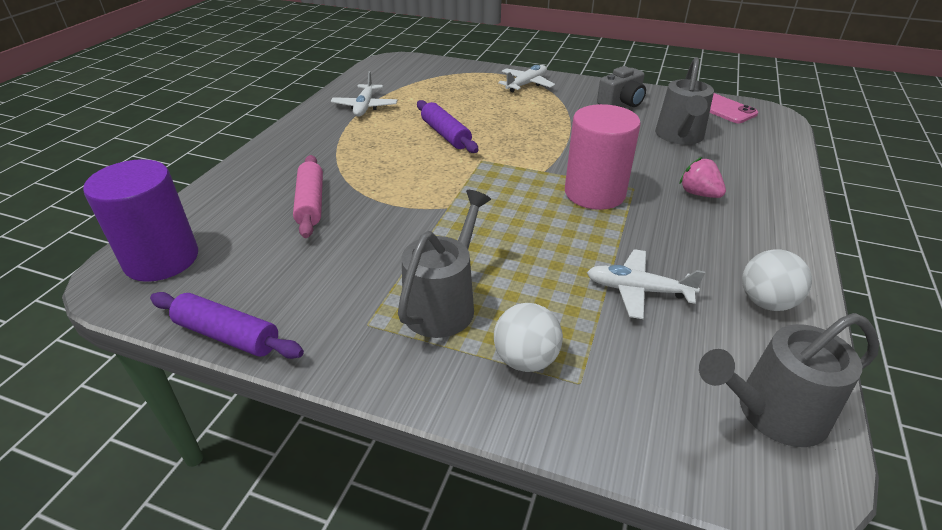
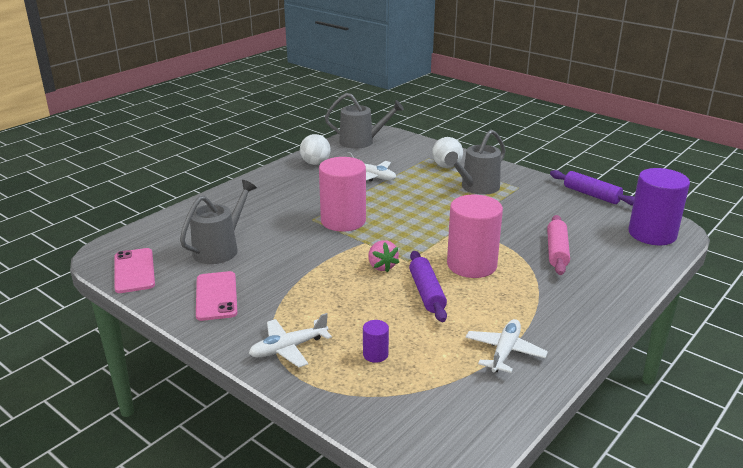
camera: 160 degrees left, 10 degrees down
grey camera [597,66,646,107] -> pink phone [196,271,237,321]
pink strawberry [679,157,726,198] -> pink strawberry moved to [368,240,399,272]
none -> purple cylinder [363,320,389,363]
none -> pink cylinder [447,195,503,278]

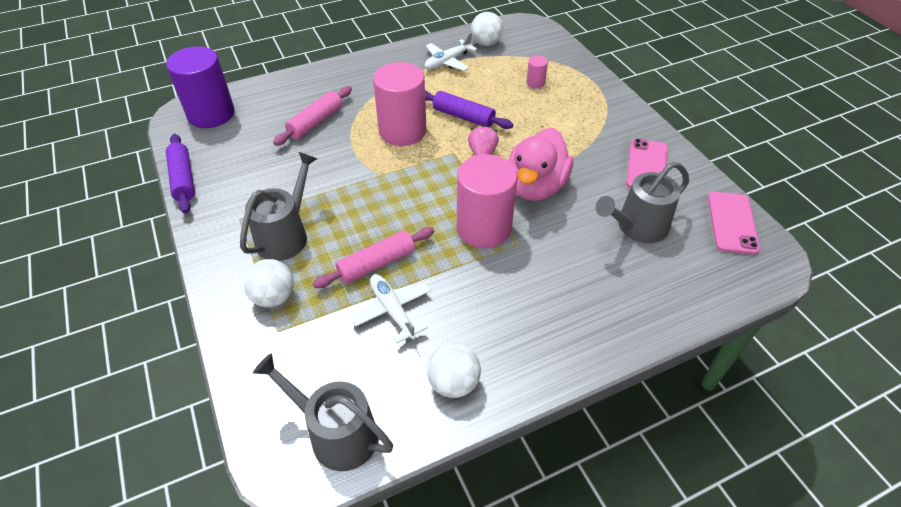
camera: 155 degrees left, 20 degrees up
white plane [249,313,332,367] -> none
purple cylinder [363,320,389,363] -> pink cylinder [526,56,548,88]
purple rolling pin [409,251,447,322] -> purple rolling pin turned 75 degrees counterclockwise [425,91,513,129]
grey watering can [445,130,506,195] -> grey watering can turned 45 degrees counterclockwise [240,152,317,261]
none -> pink rolling pin [313,227,434,288]
none -> white ball [471,12,503,46]
none -> pink duck [508,128,573,201]

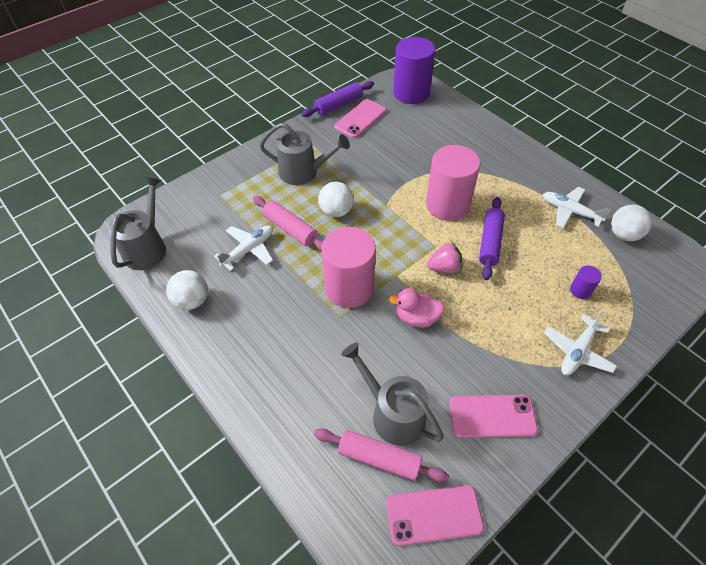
camera: 75 degrees right, 5 degrees up
white ball [243,259,294,308] -> white ball moved to [318,182,354,217]
pink rolling pin [273,86,352,146] -> pink rolling pin moved to [314,428,449,483]
pink duck [508,128,573,201] -> pink duck [388,288,445,328], size x0.58
pink cylinder [526,56,548,88] -> purple cylinder [570,266,602,299]
none -> pink phone [334,99,386,138]
none -> white plane [544,311,617,375]

